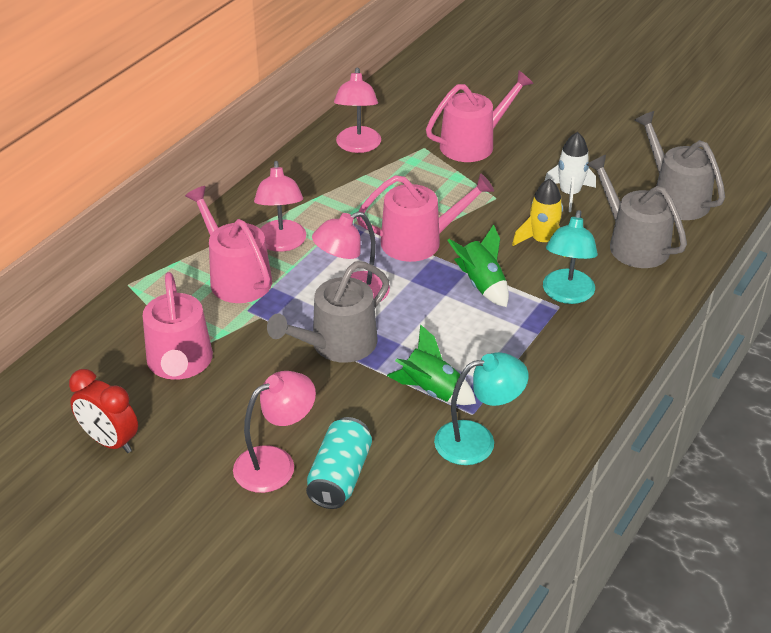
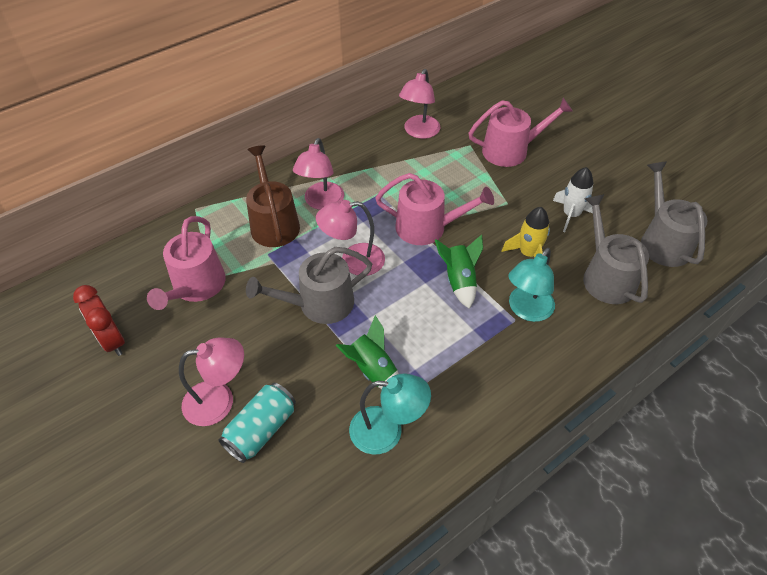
camera: 20 degrees right, 10 degrees up
pink watering can [185,186,272,303] -> brown watering can [246,145,300,247]

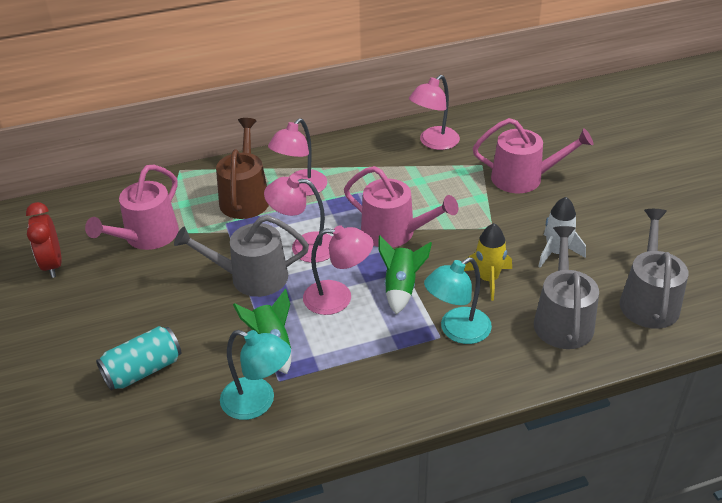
camera: 20 degrees right, 10 degrees down
pink lamp [179,337,244,426] -> pink lamp moved to [303,225,373,315]

